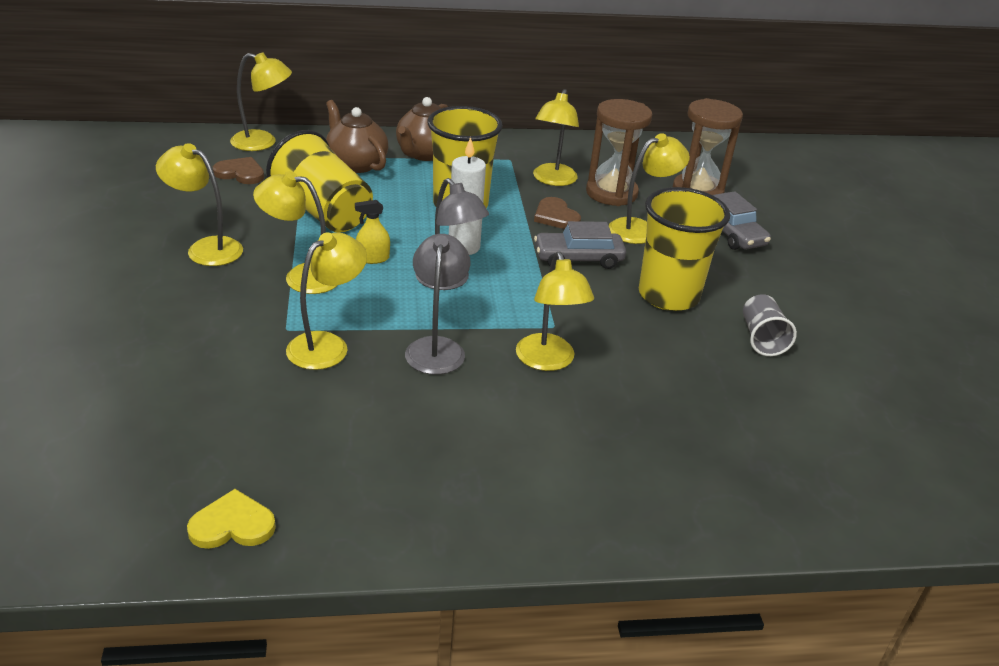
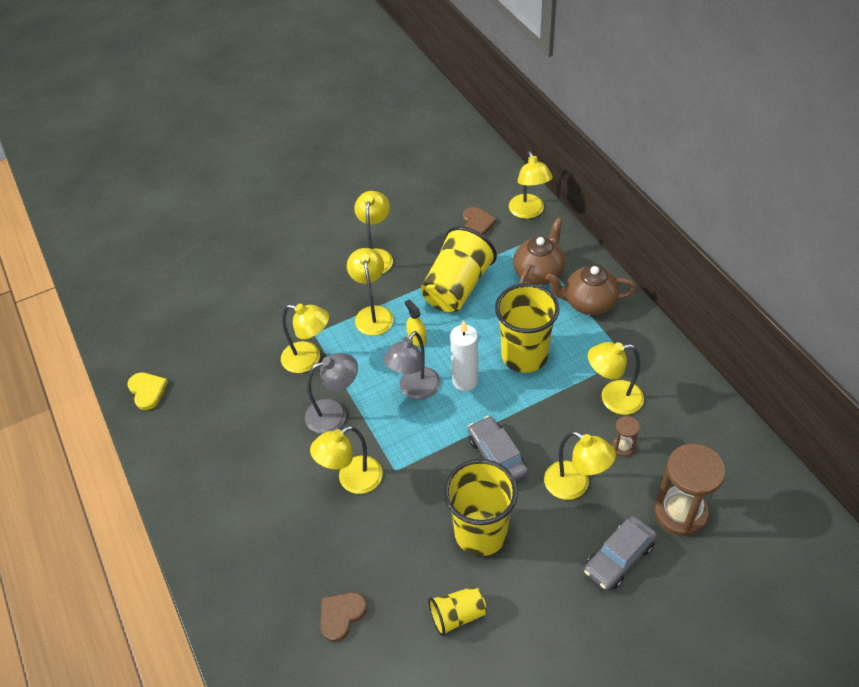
camera: 75 degrees right, 15 degrees up
brown heart [534,197,581,229] -> brown heart moved to [320,592,367,642]
brown hourglass [586,99,652,206] -> brown hourglass [612,416,640,457], size x0.46
grey cup [743,294,797,356] -> yellow cup [428,586,487,636]

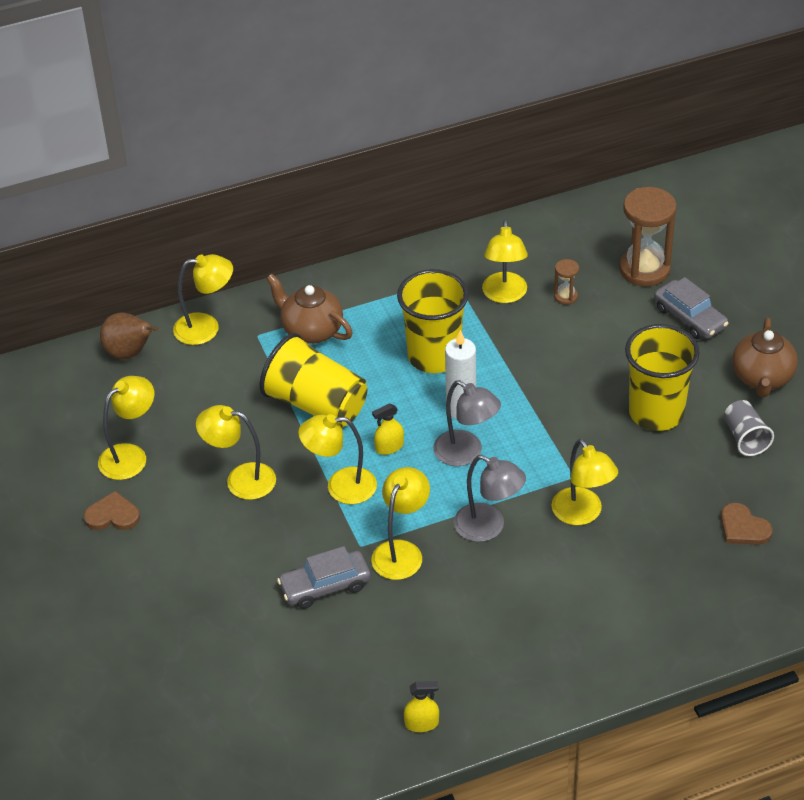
camera: 85 degrees left, 5 degrees down
yellow heart [127,372,168,410] -> yellow spray bottle [404,681,439,732]
grey lamp [305,353,358,434] -> grey lamp turned 135 degrees clockwise [454,455,526,542]
yellow cup [428,586,487,636] -> grey cup [724,400,774,456]
brown heart [463,207,496,235] -> brown heart moved to [84,491,140,530]
grey car [468,416,528,481] -> grey car moved to [277,546,371,609]
yellow lamp [544,431,616,500] -> yellow lamp moved to [98,376,154,480]
brown teapot [546,265,637,315] -> brown teapot moved to [732,318,798,397]
none -> brown pear [100,312,159,360]

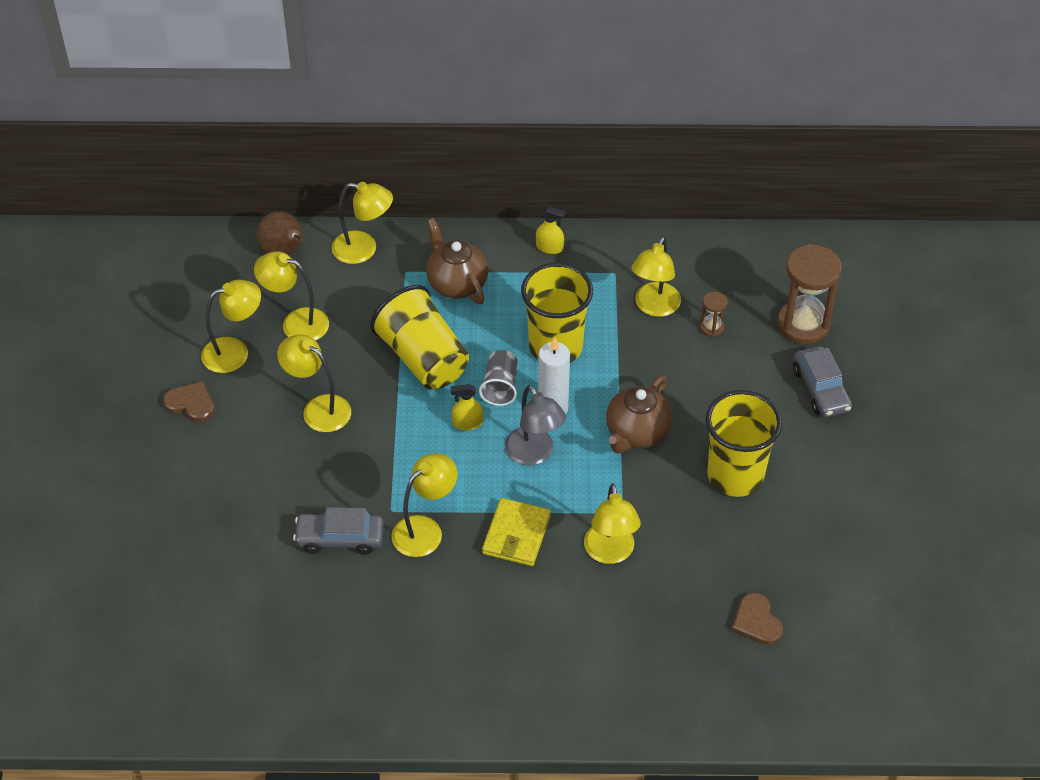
camera: 20 degrees right, 5 degrees up
yellow lamp [298,414,377,504] -> yellow lamp moved to [254,251,329,341]
yellow spray bottle [404,681,439,732] -> yellow spray bottle moved to [536,206,565,254]
grey lamp [454,455,526,542] -> yellow wallet [482,498,551,566]
grey cup [724,400,774,456] -> grey cup moved to [479,350,517,406]
brown teapot [732,318,798,397] -> brown teapot moved to [606,375,672,454]

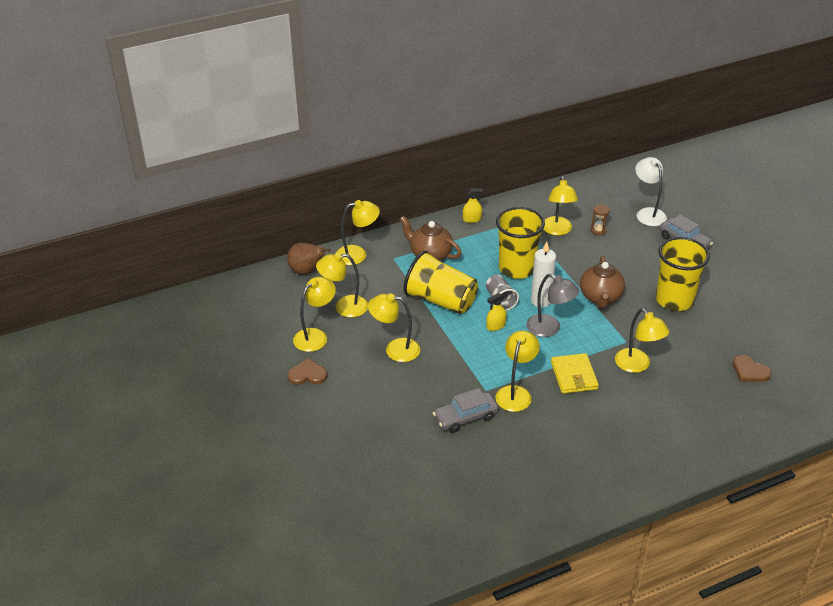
camera: 25 degrees left, 10 degrees down
brown hourglass [777,244,842,344] -> white lamp [635,157,667,226]

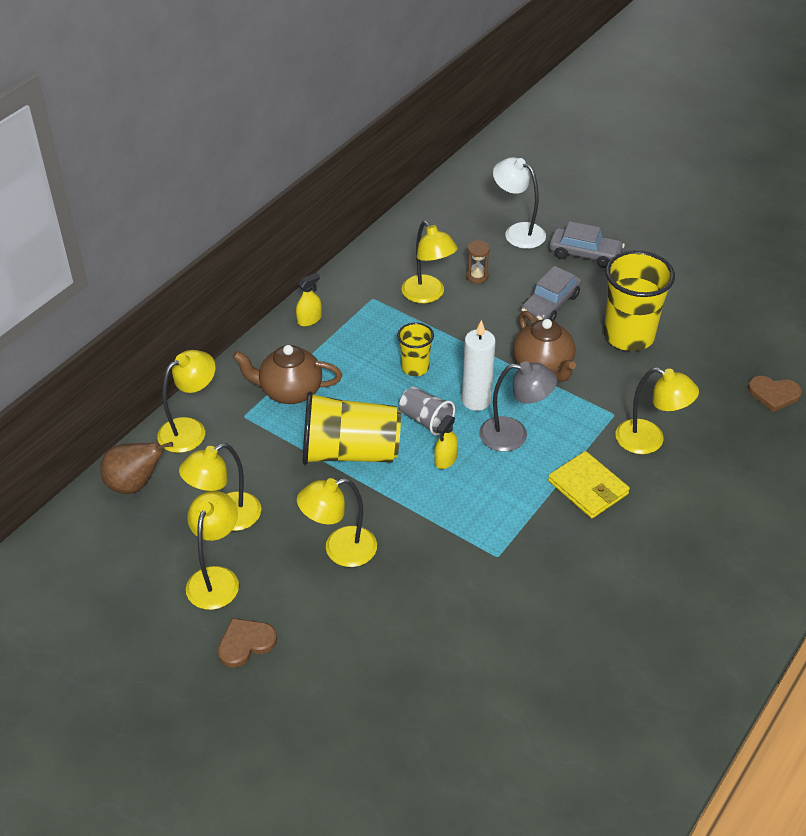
camera: 30 degrees left, 5 degrees up
grey car [433,388,498,433] -> grey car moved to [521,266,582,321]
yellow cup [496,207,545,279] -> yellow cup [397,322,434,376], size x0.53
yellow lamp [496,331,540,412] -> none

